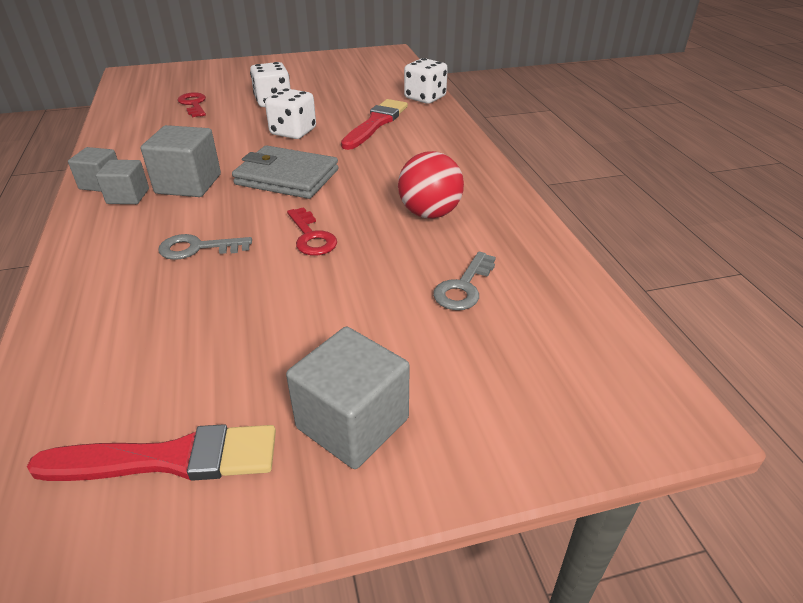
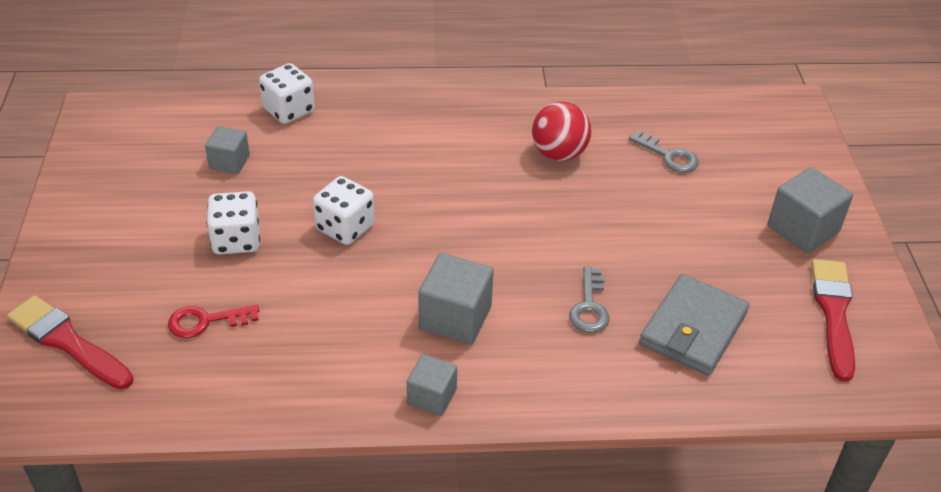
camera: 80 degrees left, 5 degrees up
grey cube [96,160,149,204] -> grey cube moved to [205,126,250,174]
grey wallet [232,145,338,199] -> grey wallet moved to [639,274,750,376]
red key [287,207,337,255] -> none
red brush [341,99,408,150] -> red brush moved to [7,295,134,390]

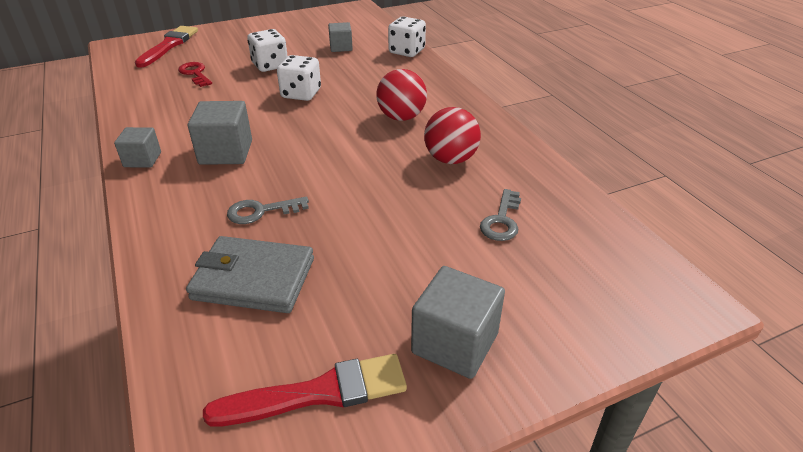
camera: 70 degrees right, 5 degrees down
none -> red ball [376,69,427,121]

